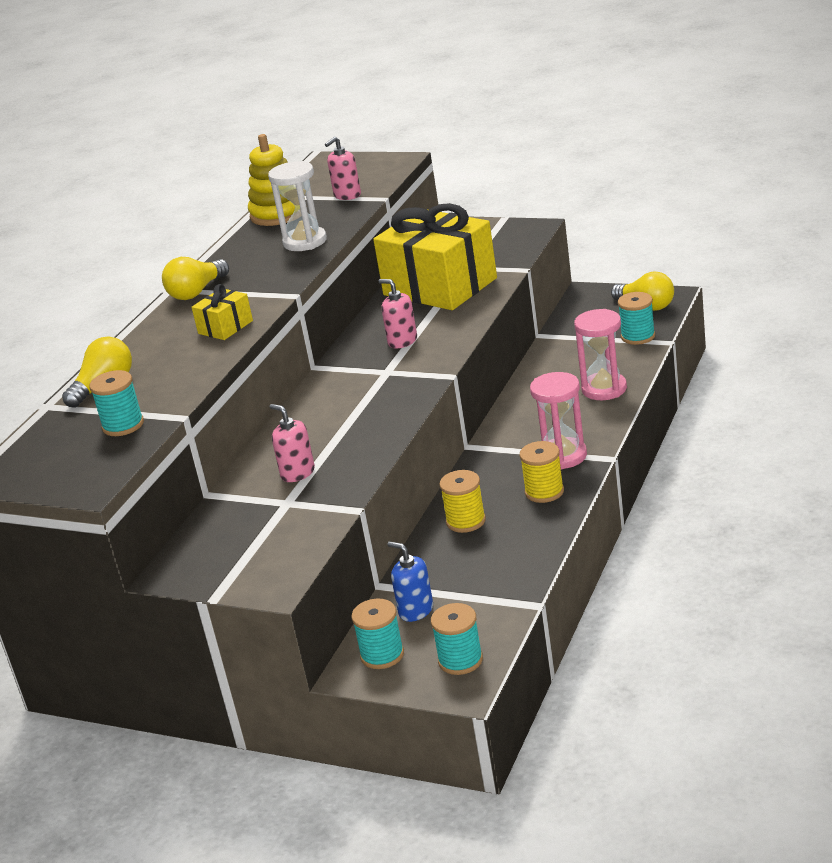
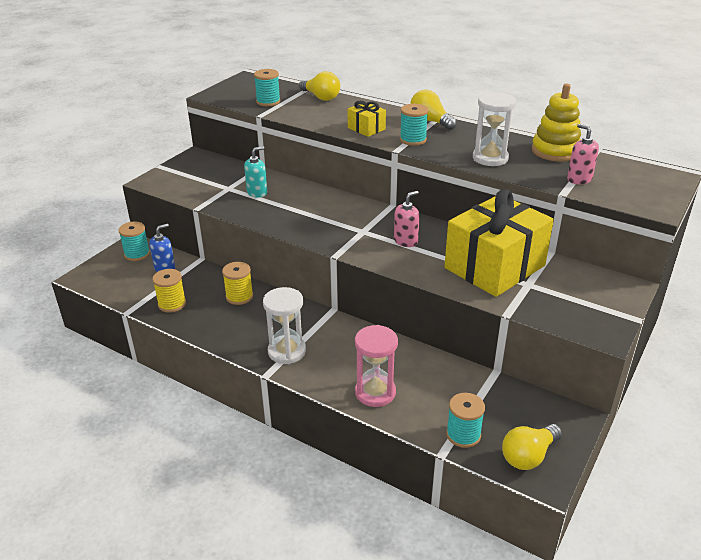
camera: 95 degrees right, 5 degrees up
pink soap dispenser [270,404,315,482] -> turquoise soap dispenser [244,146,267,198]
turquoise spool [431,603,483,675] -> turquoise spool moved to [400,104,428,146]
yellow spool [520,441,564,503] -> yellow spool moved to [153,269,186,313]
pink hourglass [530,372,587,469] -> white hourglass [263,287,306,364]

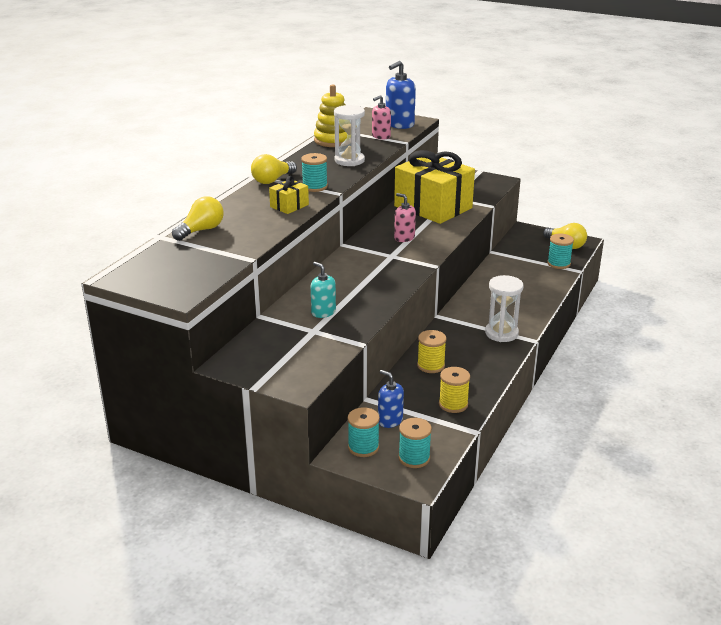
camera: 95 degrees left, 5 degrees down
turquoise spool [254,69,280,106] -> turquoise spool moved to [398,418,432,468]
pink hourglass [355,325,398,407] -> none
none -> blue soap dispenser [386,61,416,129]

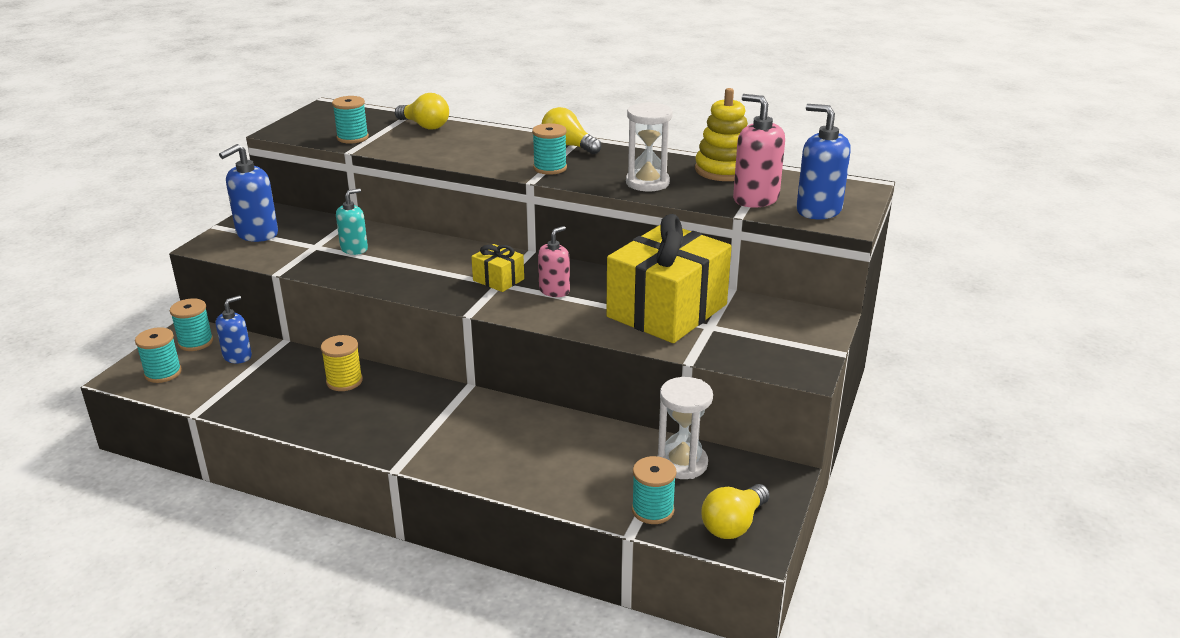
camera: 85 degrees right, 0 degrees up
yellow gift [269,176,309,214] -> yellow gift moved to [471,244,524,292]
pink soap dispenser [372,95,391,140] -> pink soap dispenser [733,94,785,208], size x1.56
yellow spool [439,367,470,413] -> none
white hourglass [485,275,523,342] -> white hourglass moved to [657,377,713,479]
none -> blue soap dispenser [219,144,278,242]
none -> turquoise spool [332,96,369,144]

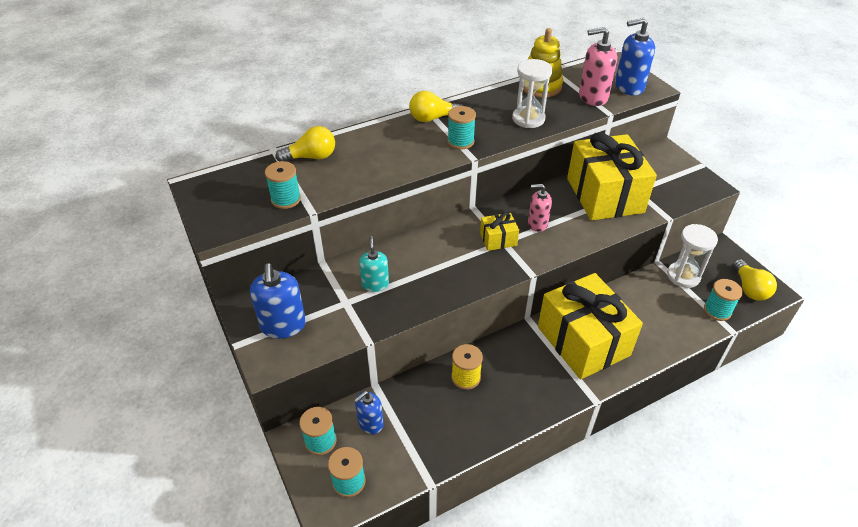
camera: 50 degrees left, 15 degrees up
blue soap dispenser [216,295,252,363] -> blue soap dispenser turned 120 degrees counterclockwise [354,391,384,434]
pink soap dispenser [538,226,570,297] -> pink soap dispenser turned 75 degrees counterclockwise [528,184,552,232]
none -> yellow gift [538,273,643,380]

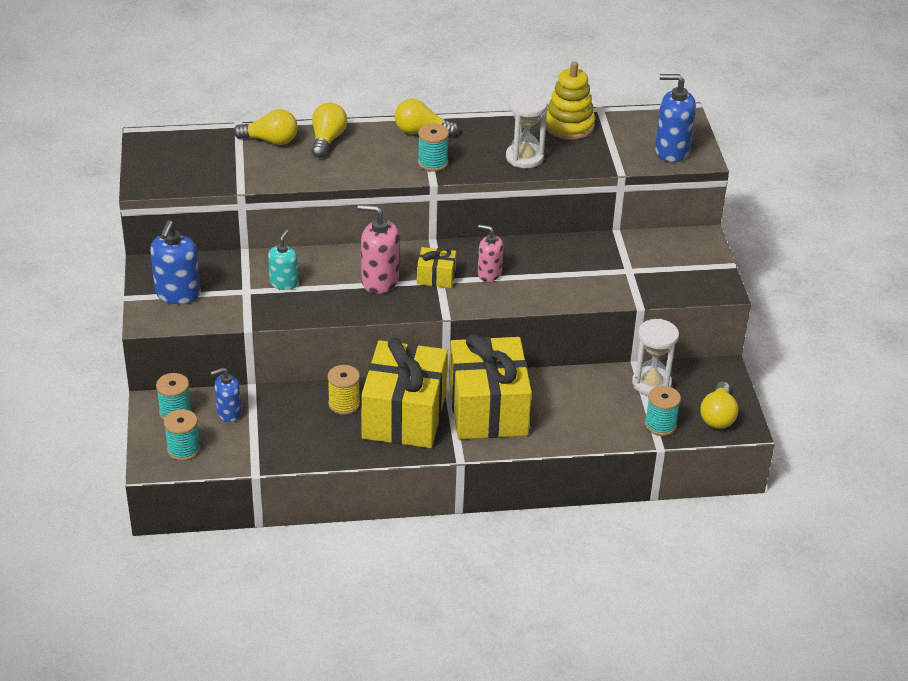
camera: 20 degrees right, 5 degrees down
turquoise spool [265,161,301,209] -> none
yellow gift [567,132,657,221] -> yellow gift moved to [361,338,448,448]
pink soap dispenser [579,27,617,106] -> pink soap dispenser moved to [358,204,399,294]
none -> yellow light bulb [312,102,347,158]

